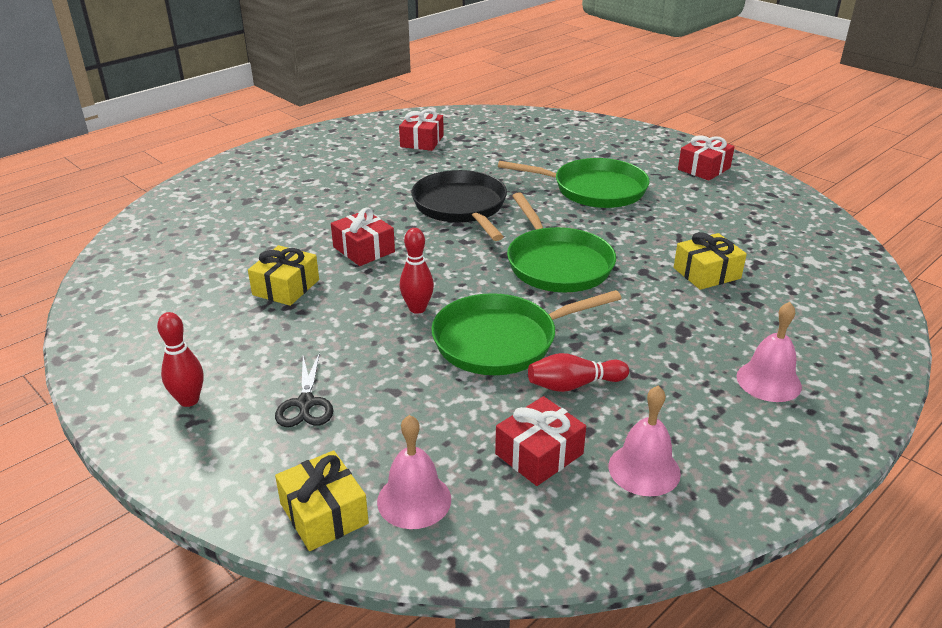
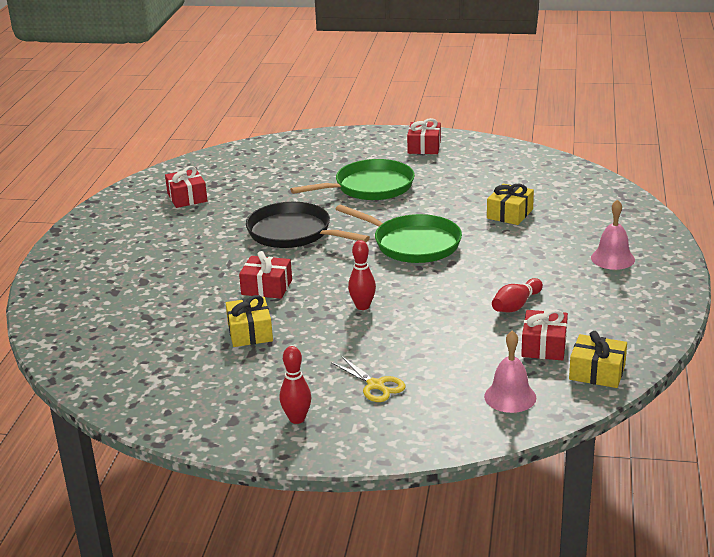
camera: 35 degrees left, 5 degrees down
black scissors [275,352,334,427] -> yellow scissors [331,356,406,402]
yellow gift [275,450,369,551] -> yellow gift moved to [569,331,627,388]
green pan [431,290,622,375] -> none
pink bell [608,386,681,496] -> none

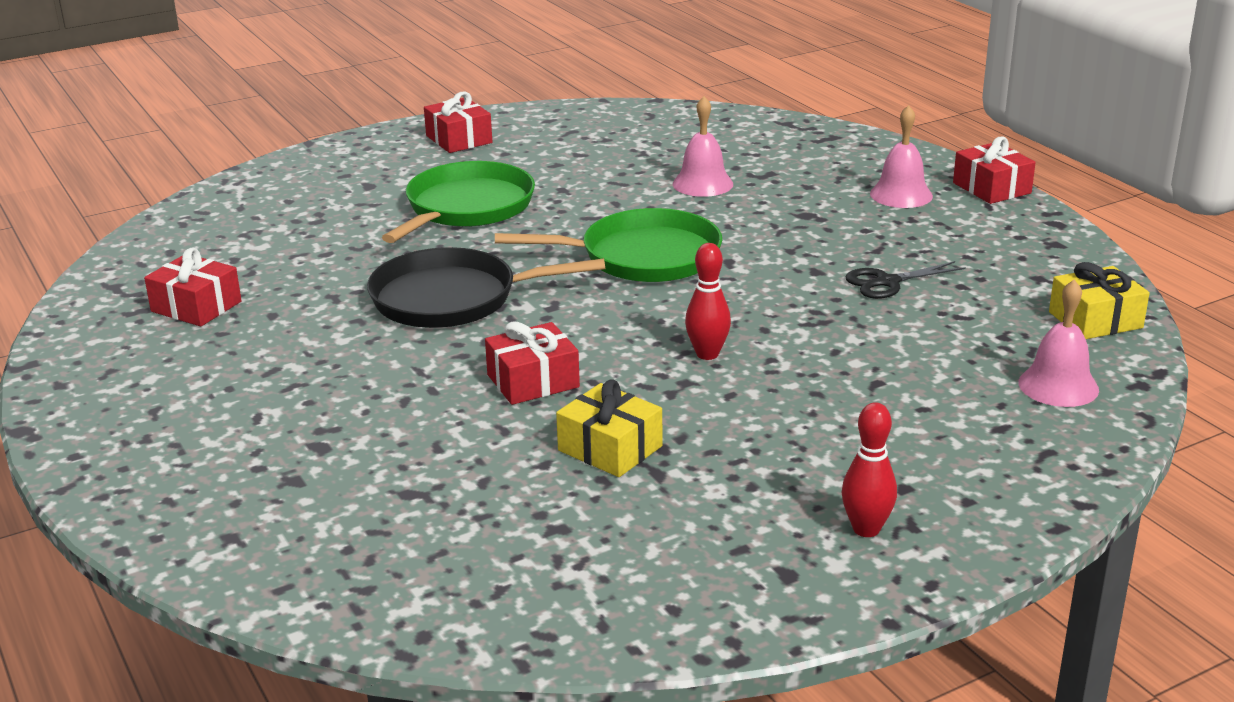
camera: 40 degrees left, 0 degrees up
yellow scissors [331,356,406,402] -> none
yellow gift [487,184,534,225] -> pink bell [673,96,733,197]
red bowling pin [492,278,543,313] -> black scissors [845,261,966,299]
red gift [521,309,568,360] -> red gift moved to [953,137,1036,204]

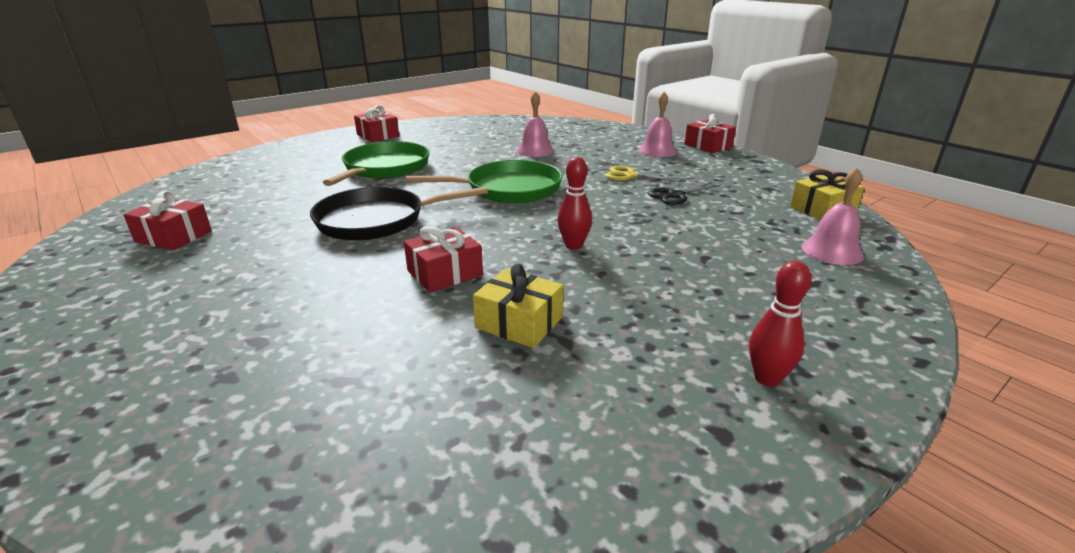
camera: 10 degrees left, 0 degrees up
none -> yellow scissors [605,166,684,182]

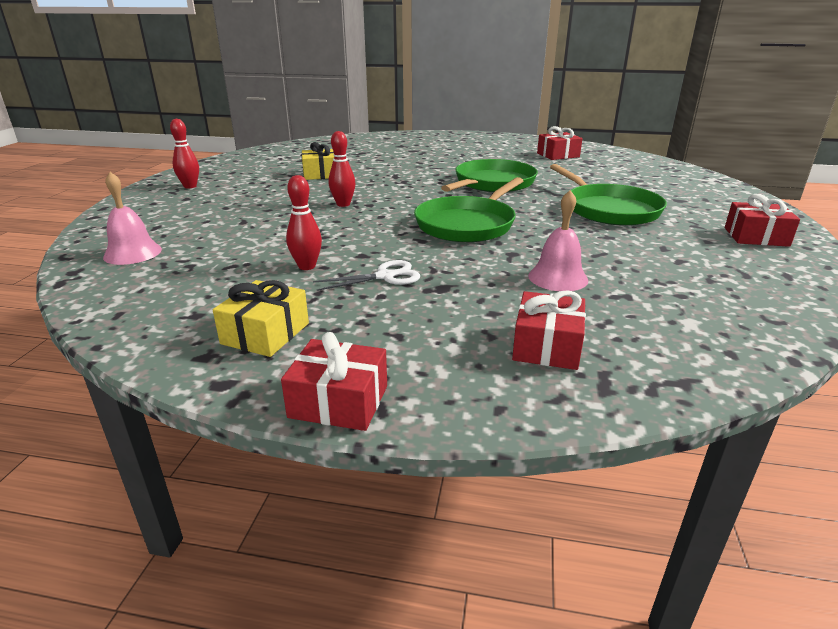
camera: 140 degrees right, 0 degrees up
black pan [310,187,488,241] -> green pan [441,159,538,192]
red gift [404,226,483,293] -> red gift moved to [512,290,586,370]
yellow scissors [605,166,684,182] -> white scissors [313,260,420,291]
pink bell [638,92,677,157] -> none
black scissors [648,182,722,205] -> red bowling pin [286,175,322,270]
yellow gift [790,169,864,220] -> yellow gift moved to [213,280,309,357]

